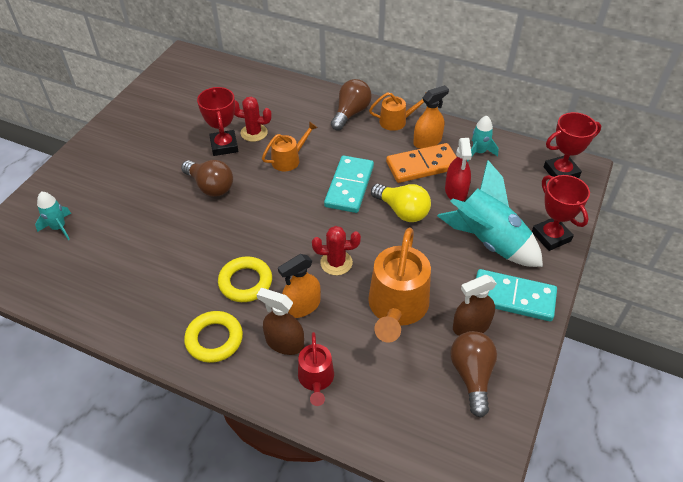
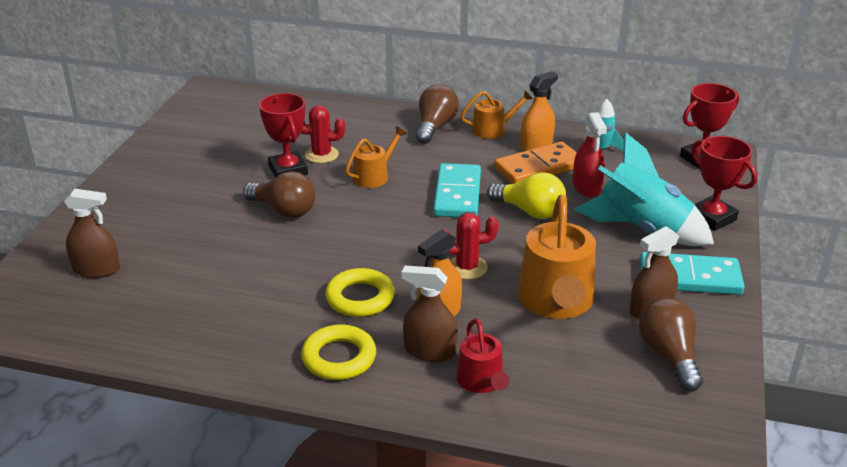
camera: 10 degrees left, 15 degrees down
turquoise rocket [35,192,71,240] -> brown spray bottle [64,189,120,278]

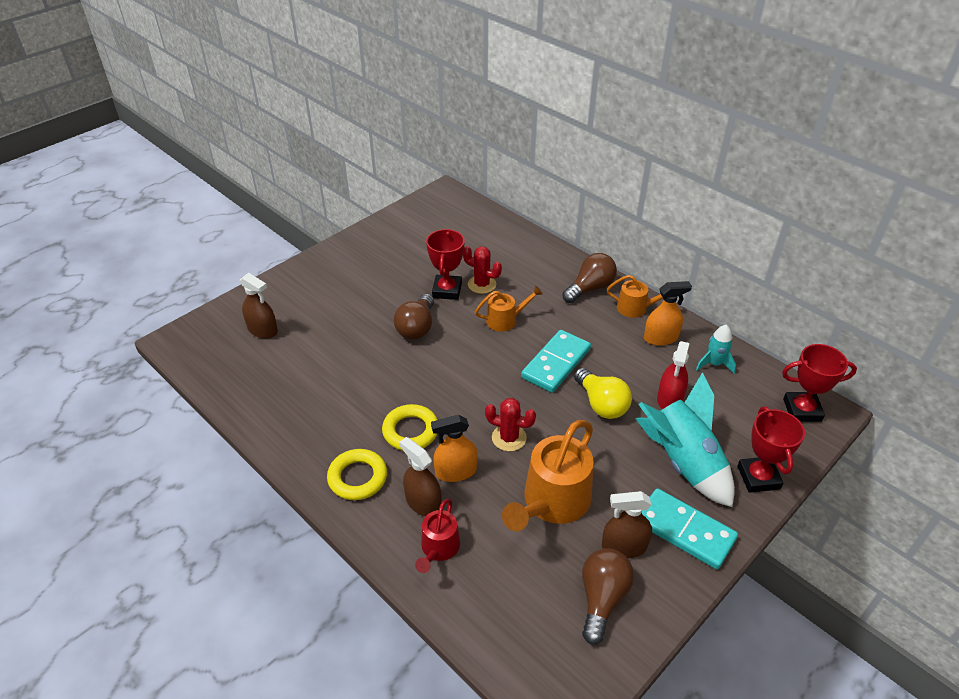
camera: 30 degrees right, 10 degrees up
brown light bulb [243,171,315,218] -> brown light bulb turned 45 degrees clockwise [394,294,434,340]
orange domino [494,142,577,184] -> none

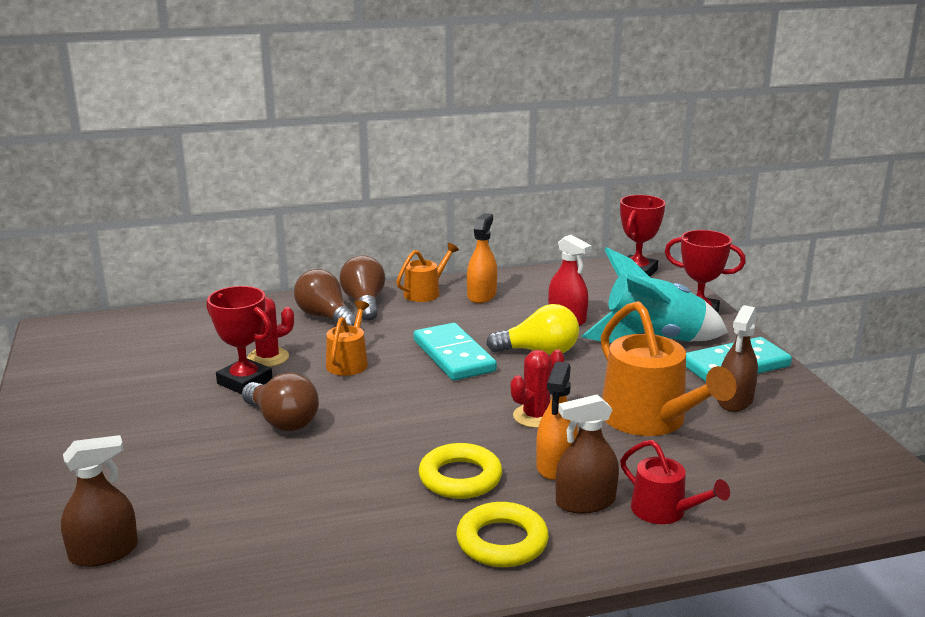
camera: 60 degrees left, 20 degrees down
brown light bulb [582,549,634,645] -> brown light bulb moved to [294,269,356,326]
turquoise rocket [696,325,736,374] -> none

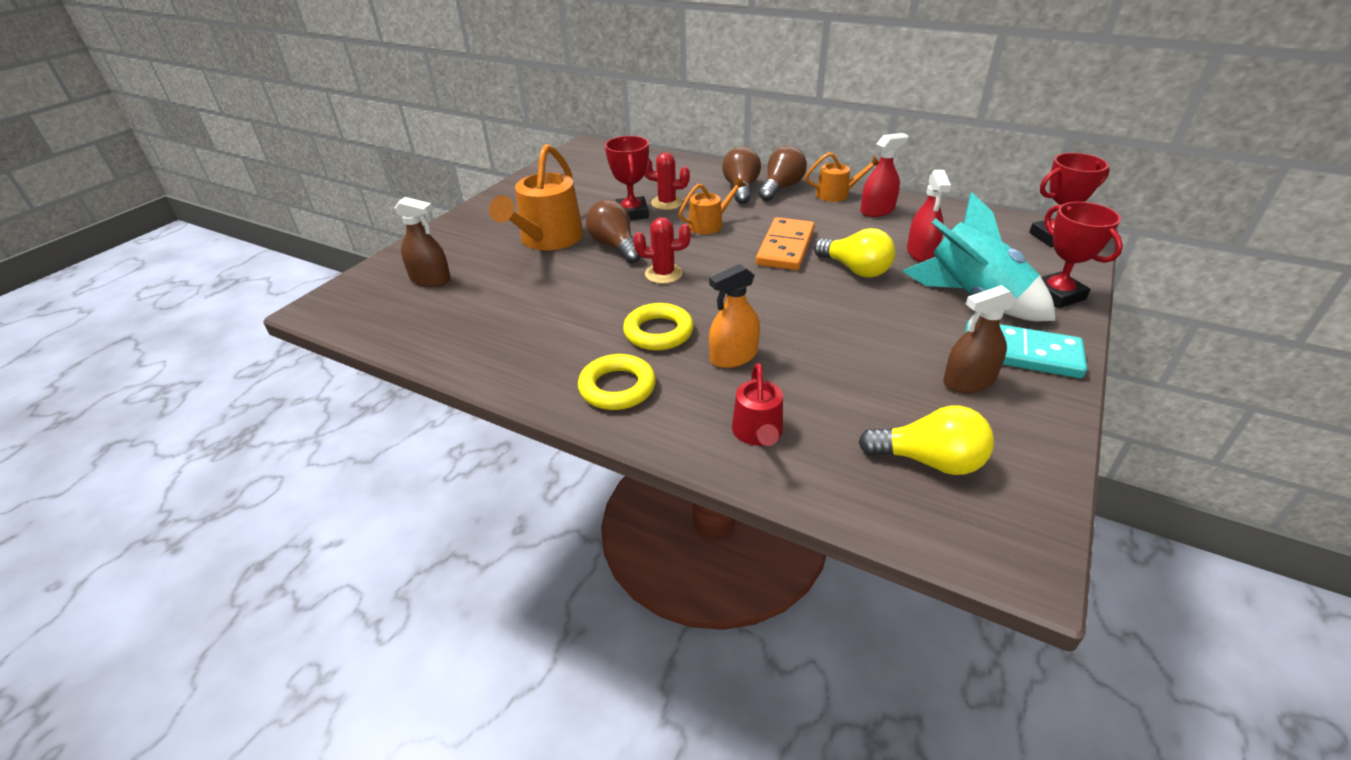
camera: 45 degrees right, 15 degrees up
brown light bulb [242,373,319,431] -> brown light bulb turned 150 degrees clockwise [586,200,641,263]
turquoise domino [414,323,497,381] -> orange domino [756,217,815,270]
orange spray bottle [467,213,497,303] -> red spray bottle [861,133,909,217]
red cactus [511,349,564,428] -> red cactus moved to [634,217,691,284]
brown spray bottle [555,394,619,513] -> none
orange watering can [601,301,737,436] -> orange watering can moved to [489,144,584,250]
none -> yellow light bulb [858,406,994,475]

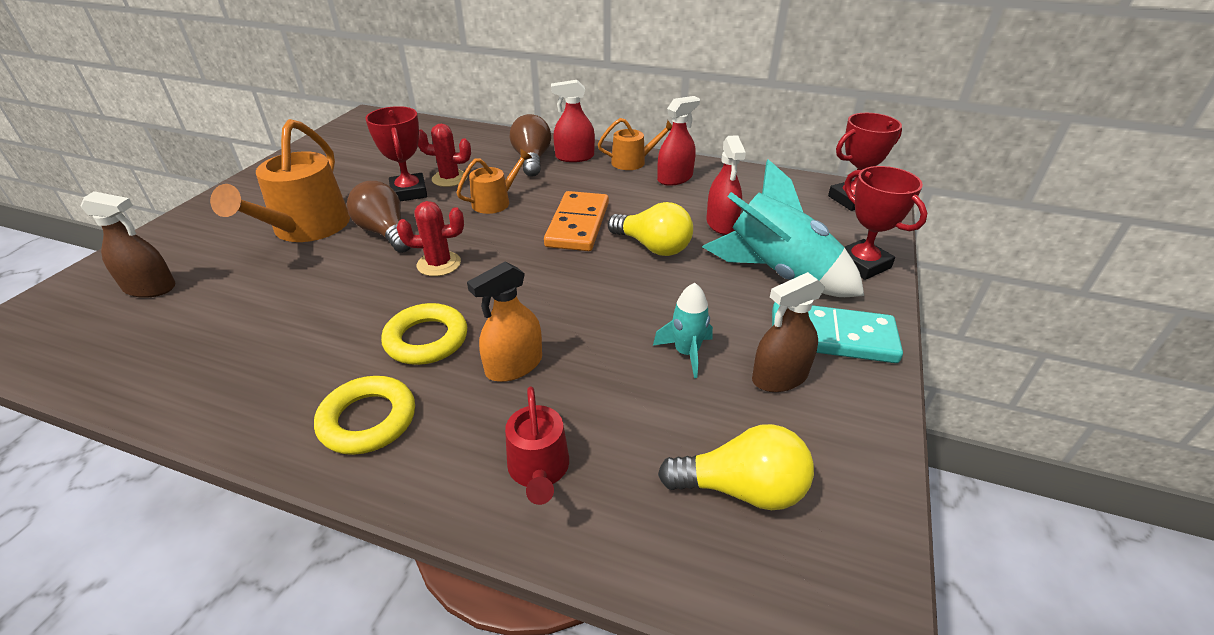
camera: 10 degrees left, 0 degrees up
brown light bulb [759,146,807,201] -> red spray bottle [551,80,595,162]
none -> turquoise rocket [653,283,713,378]

